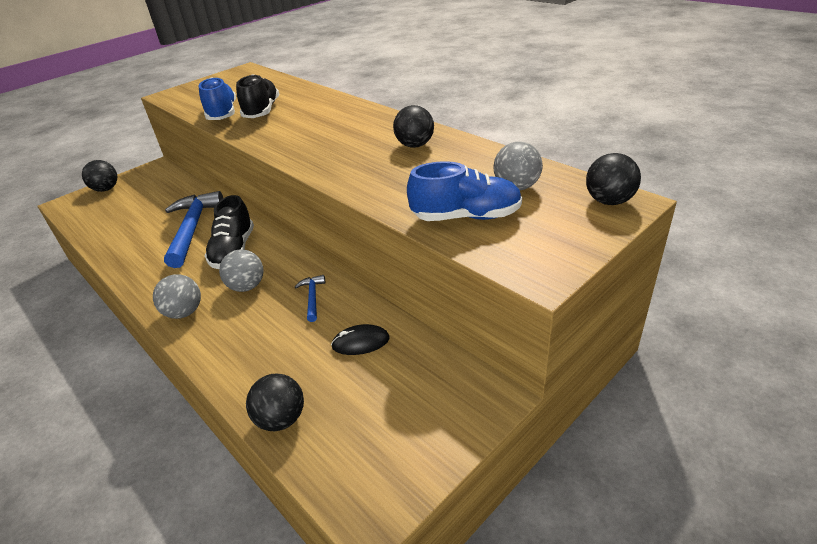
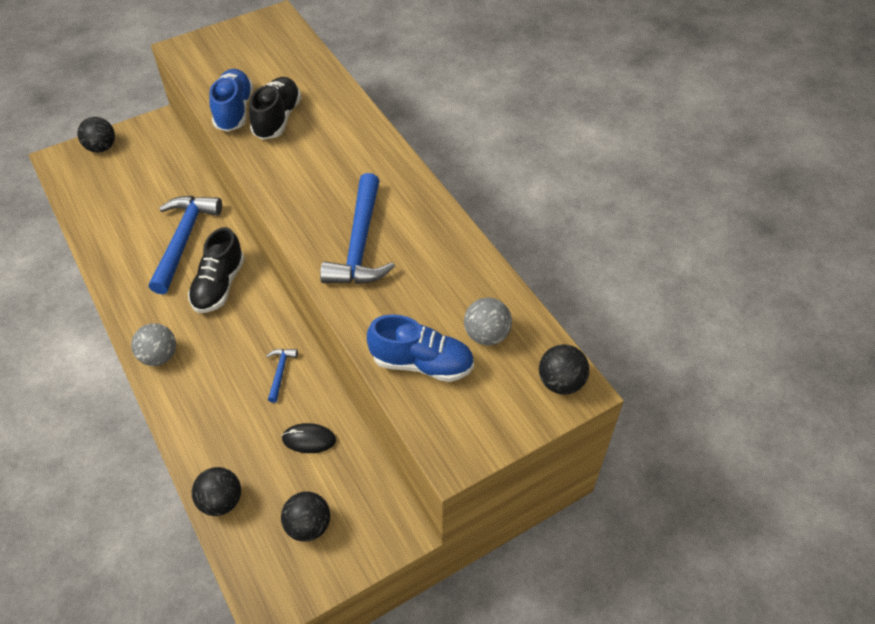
camera: 10 degrees right, 15 degrees up
grey ball [219,249,264,292] -> none
black ball [393,105,434,148] -> black ball moved to [281,491,330,542]
none -> blue hammer [320,173,395,284]

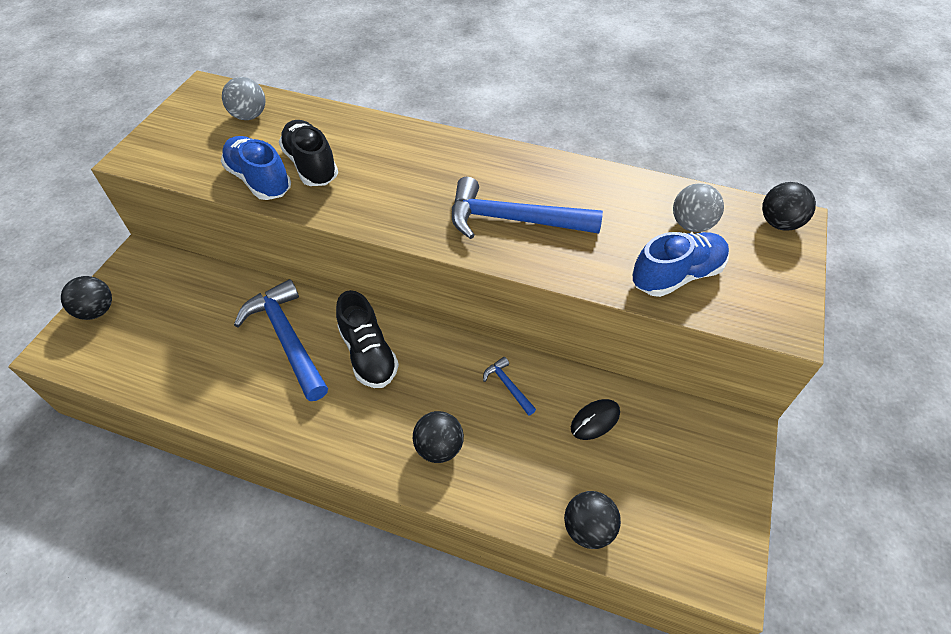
camera: 40 degrees left, 0 degrees up
grey ball [131,323,176,366] -> grey ball moved to [222,77,266,120]
black ball [281,491,330,542] -> black ball moved to [413,411,464,463]
blue hammer [320,173,395,284] -> blue hammer turned 135 degrees clockwise [452,177,603,239]

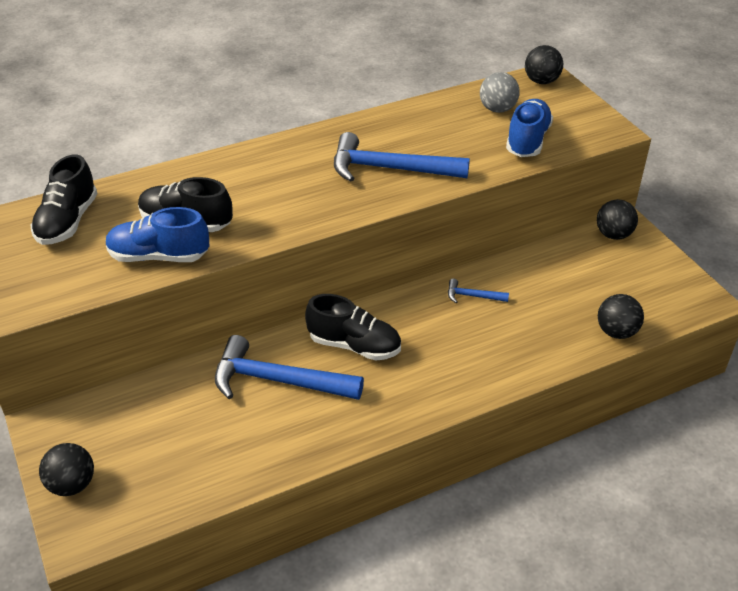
camera: 45 degrees left, 10 degrees down
grey ball [222,77,266,120] -> black shoe [31,154,98,245]
black ball [413,411,464,463] -> black ball moved to [597,199,638,240]
blue hammer [452,177,603,239] -> blue hammer turned 45 degrees clockwise [334,132,470,182]
black mouse [571,399,620,440] -> none

